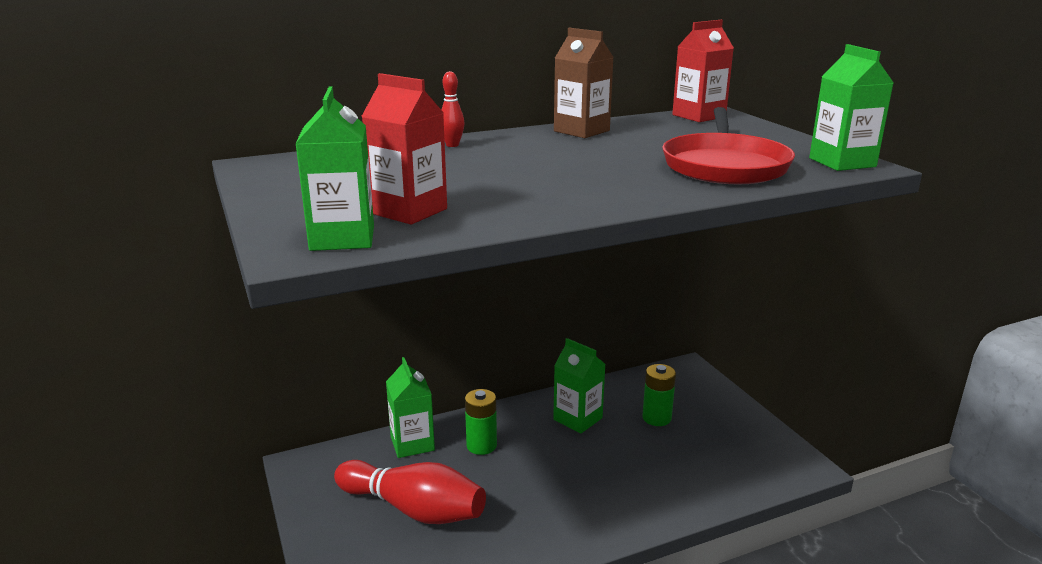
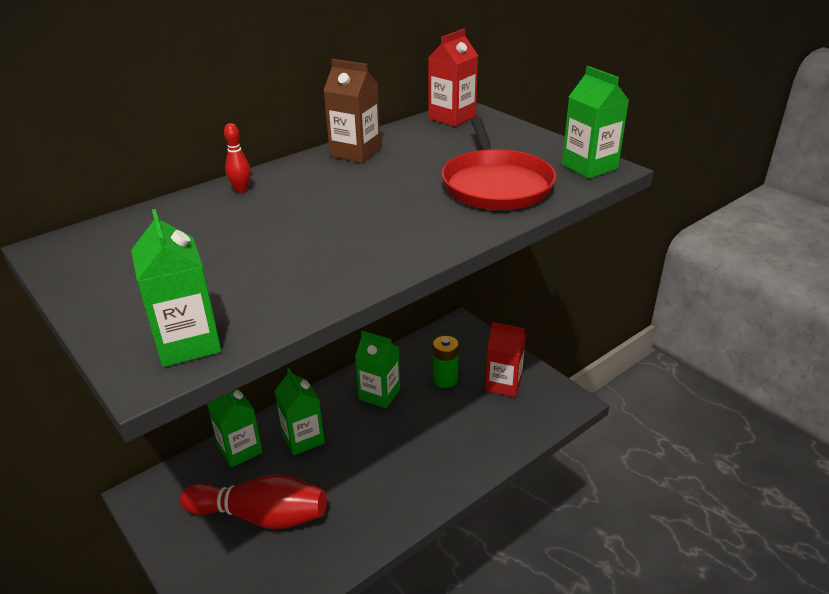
camera: 15 degrees left, 10 degrees up
red carton [361,73,447,225] -> red carton moved to [485,322,526,397]
green battery [465,389,497,455] -> green carton [275,368,325,455]

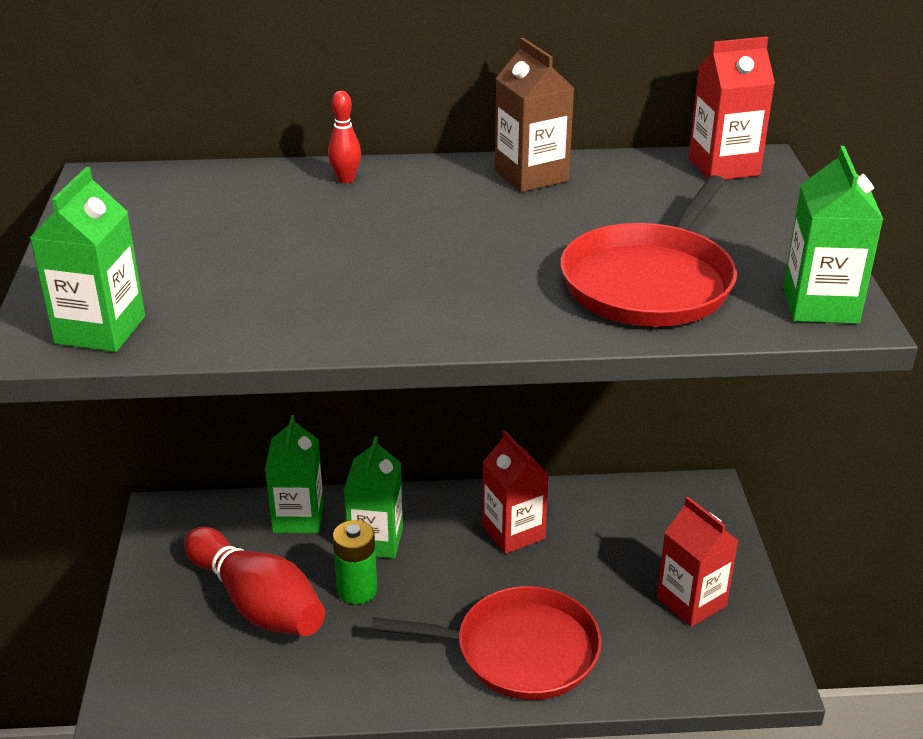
camera: 35 degrees right, 0 degrees up
green carton [355,331,400,408] -> red carton [482,430,549,554]
green battery [433,336,459,388] -> green battery moved to [333,520,377,604]
none -> red pan [371,586,602,700]

